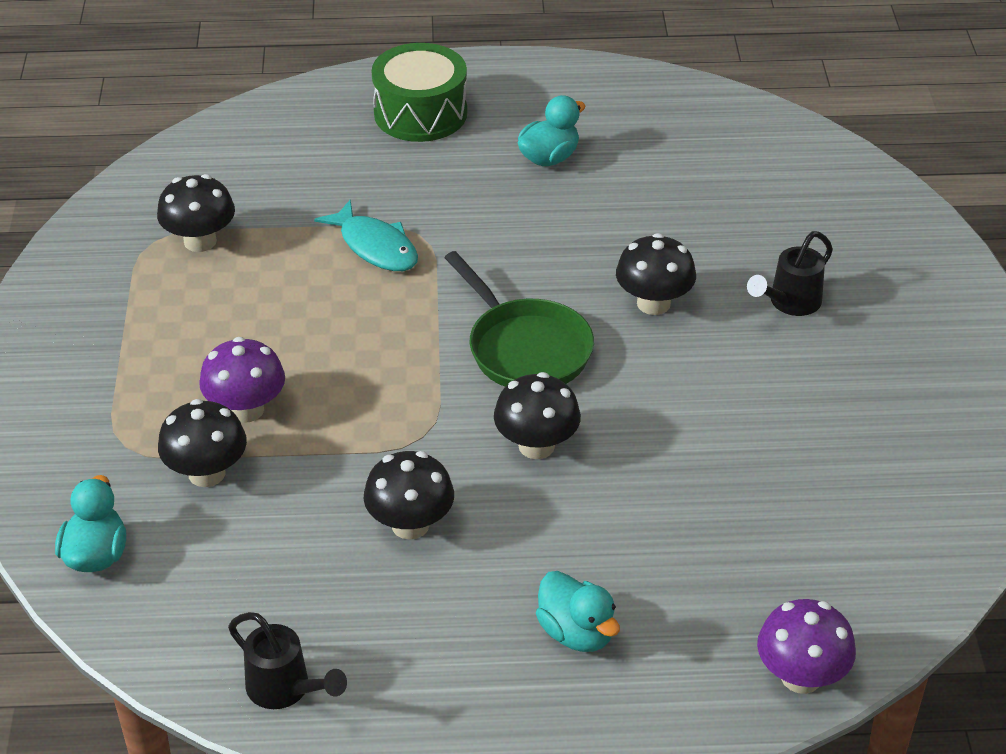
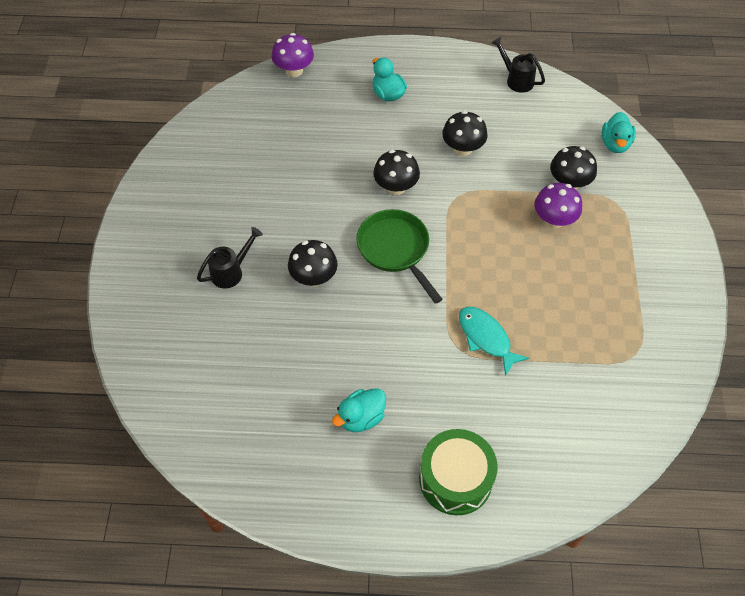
camera: 175 degrees left, 15 degrees up
black mushroom [157,174,235,252] -> none

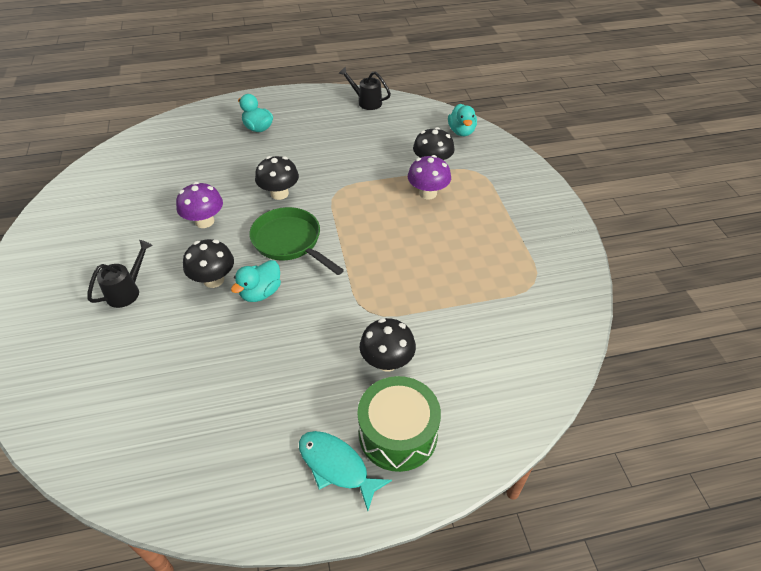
camera: 15 degrees left, 10 degrees down
purple mushroom [272,33,314,77] -> purple mushroom moved to [176,182,223,228]
turquoise duck [332,389,386,432] -> turquoise duck moved to [231,260,281,302]
black mushroom [442,111,487,156] -> black mushroom moved to [359,318,416,371]
turquoise fish [459,307,529,376] -> turquoise fish moved to [299,431,392,511]

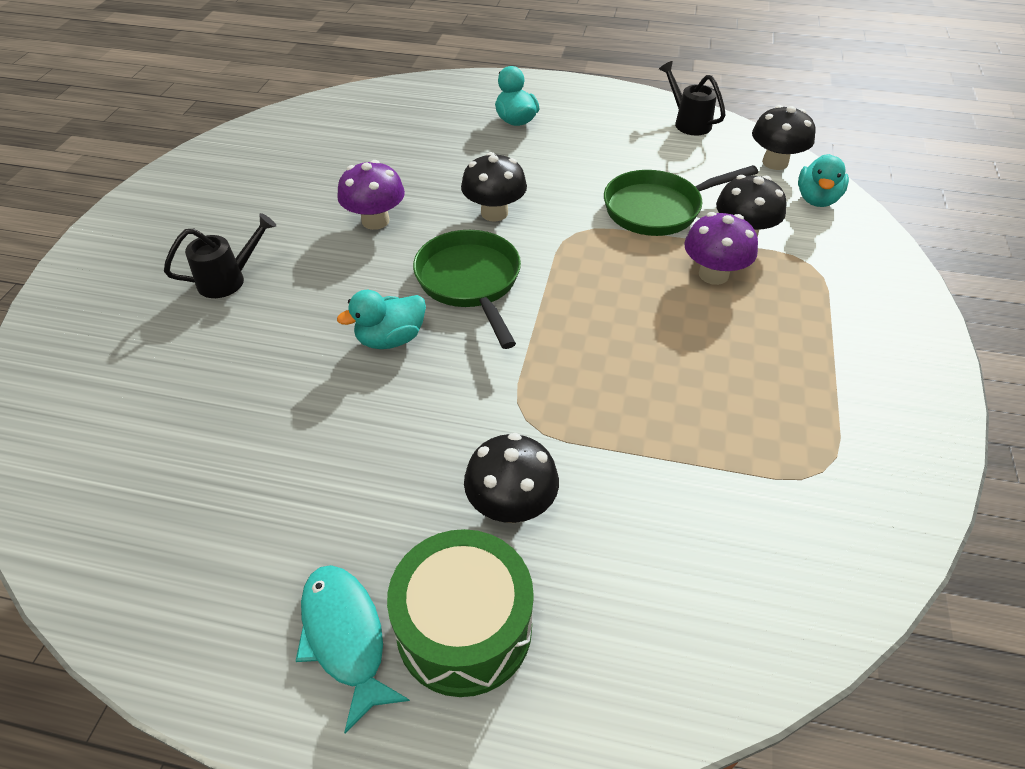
camera: 25 degrees right, 0 degrees up
black mushroom [183,239,234,288] -> black mushroom moved to [752,105,816,170]
none -> green pan [604,165,758,236]

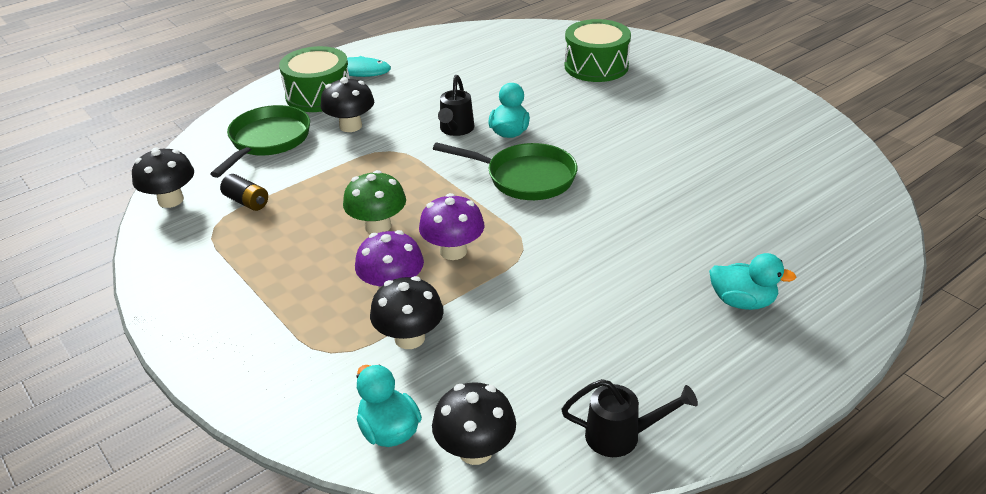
camera: 130 degrees right, 10 degrees down
black watering can [164,213,276,298] -> black watering can moved to [438,75,474,136]
purple mushroom [337,160,405,230] -> purple mushroom moved to [419,193,484,260]
black mushroom [461,152,527,222] -> black mushroom moved to [132,147,194,208]
green pan [604,165,758,236] -> green pan moved to [210,105,310,178]
none -> black battery [220,174,268,211]
none -> green mushroom [343,170,406,234]
none -> green drum [565,19,631,82]

